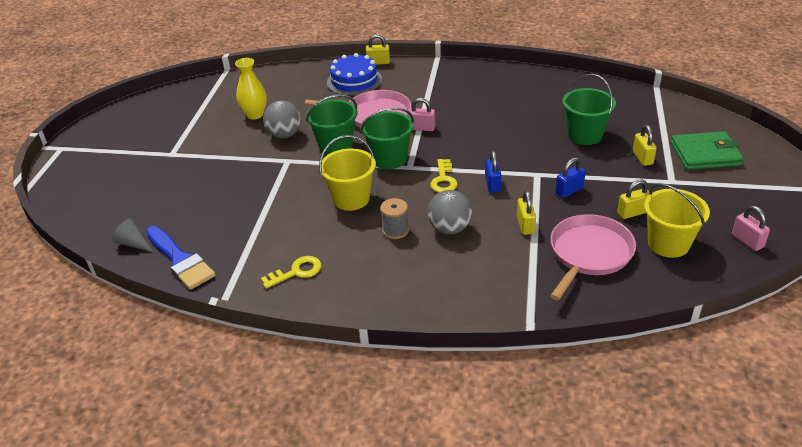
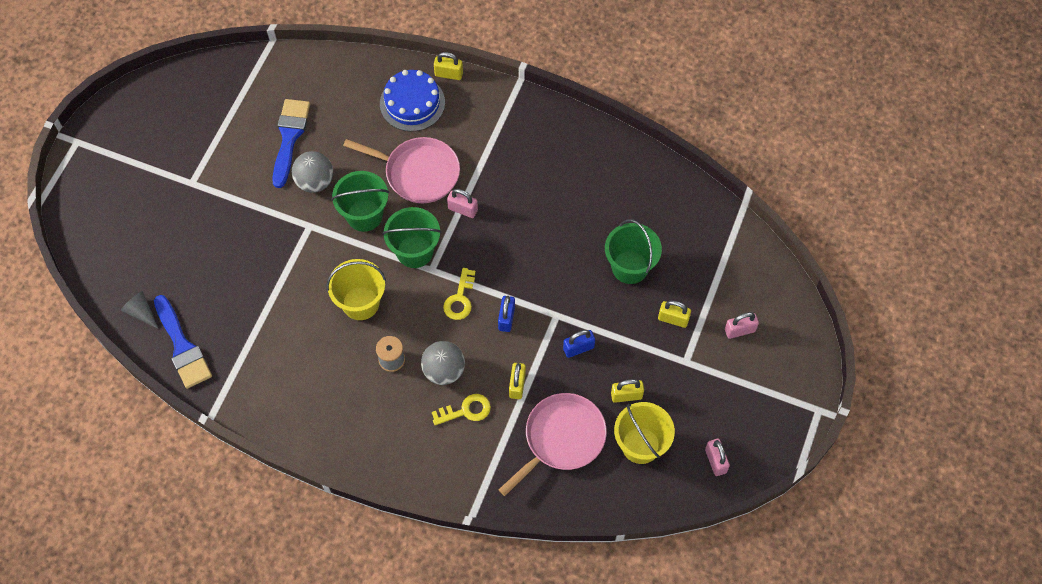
camera: 10 degrees right, 25 degrees up
yellow vase [235,58,267,119] -> blue brush [272,99,310,188]
yellow key [261,256,321,289] -> yellow key moved to [432,394,491,425]
yellow padlock [633,125,657,166] -> yellow padlock turned 75 degrees counterclockwise [658,301,691,328]
green wallet [671,131,744,170] -> pink padlock [725,312,759,339]

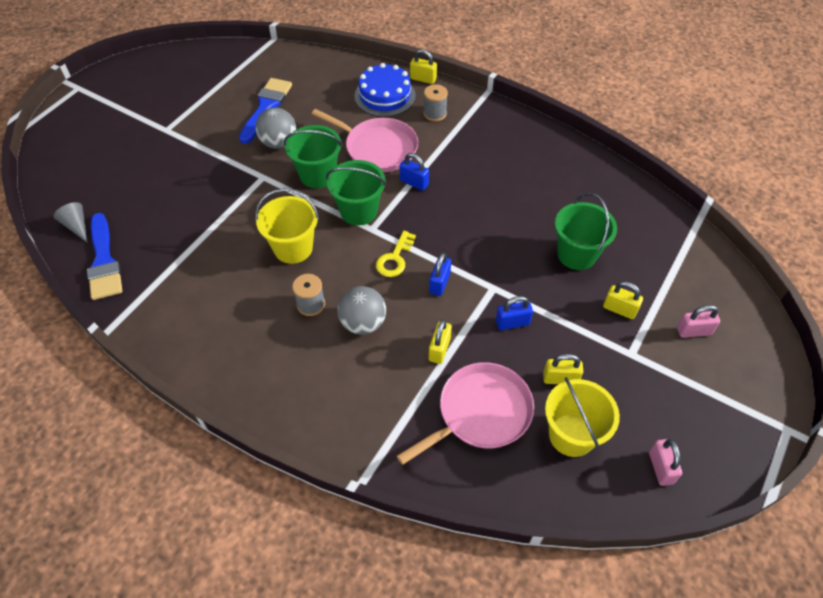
camera: 10 degrees right, 10 degrees down
yellow key [432,394,491,425] -> none
pink padlock [447,189,478,218] -> blue padlock [400,153,429,191]
none -> grey spool [424,84,448,121]

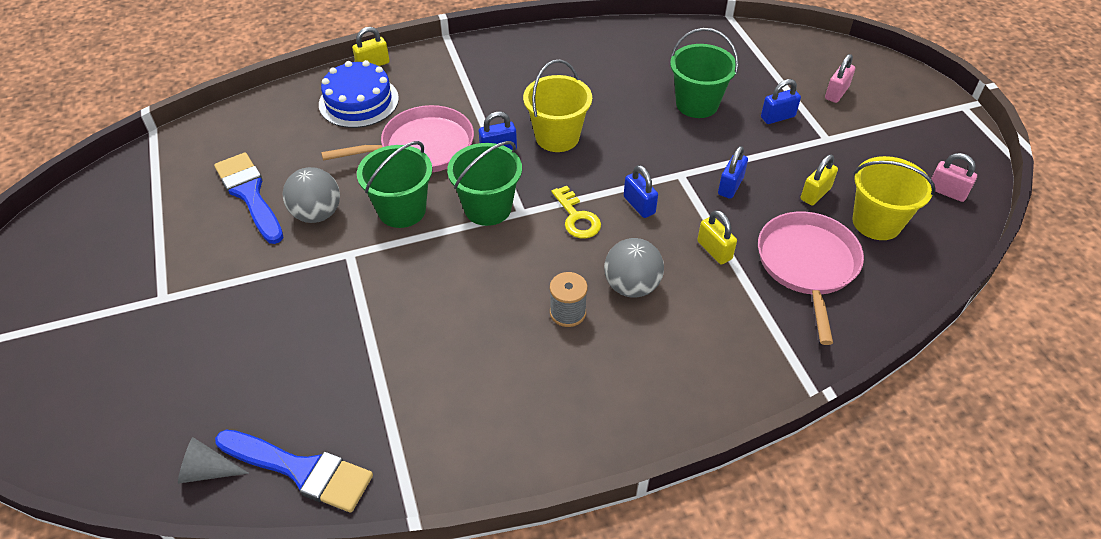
camera: 50 degrees left, 5 degrees down
yellow bucket [255,189,319,264] -> yellow bucket moved to [523,59,592,152]
grey spool [424,84,448,121] -> none
yellow padlock [603,282,643,319] -> blue padlock [761,79,801,124]

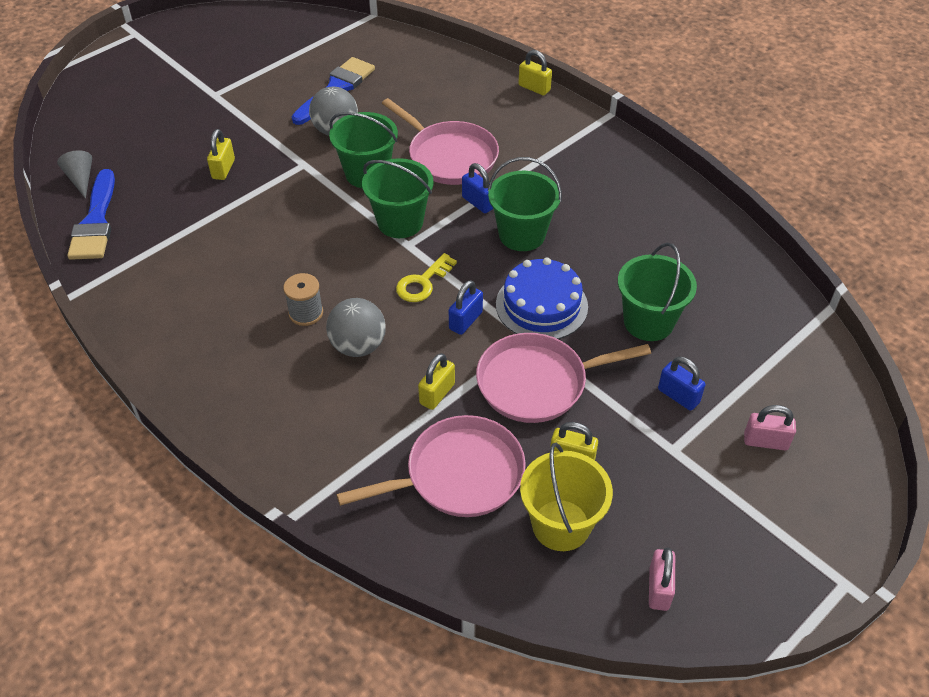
camera: 65 degrees right, 0 degrees up
blue cake [319,60,399,128] -> blue cake moved to [496,258,588,339]
yellow bucket [523,59,592,152] -> green bucket [488,157,562,251]
blue padlock [718,146,748,199] -> pink pan [476,333,651,423]
none -> yellow padlock [207,129,235,180]

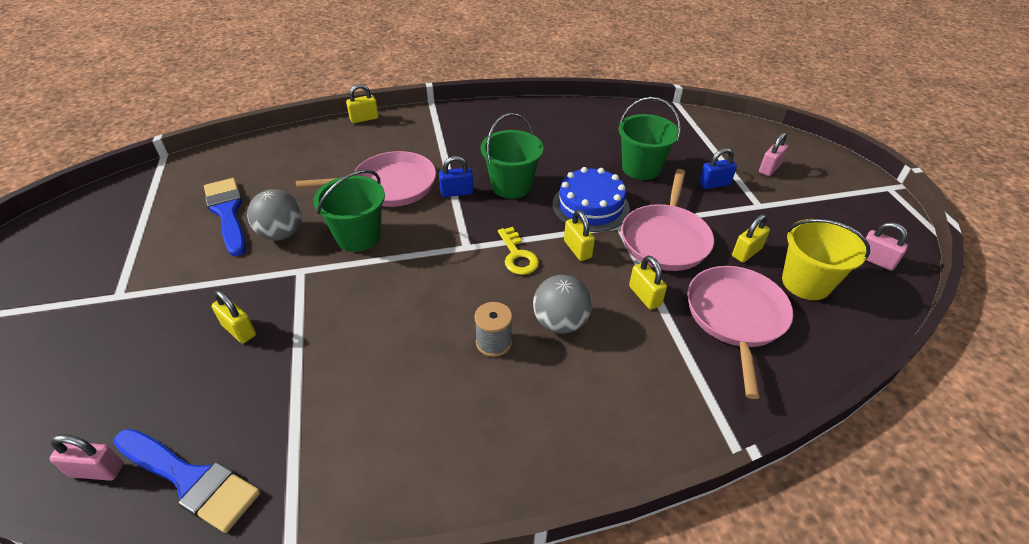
camera: 60 degrees left, 5 degrees down
grey cone [57,150,92,199] -> pink padlock [49,434,124,481]
green bucket [362,158,434,238] -> none
blue padlock [449,280,483,335] -> yellow padlock [564,210,595,261]

